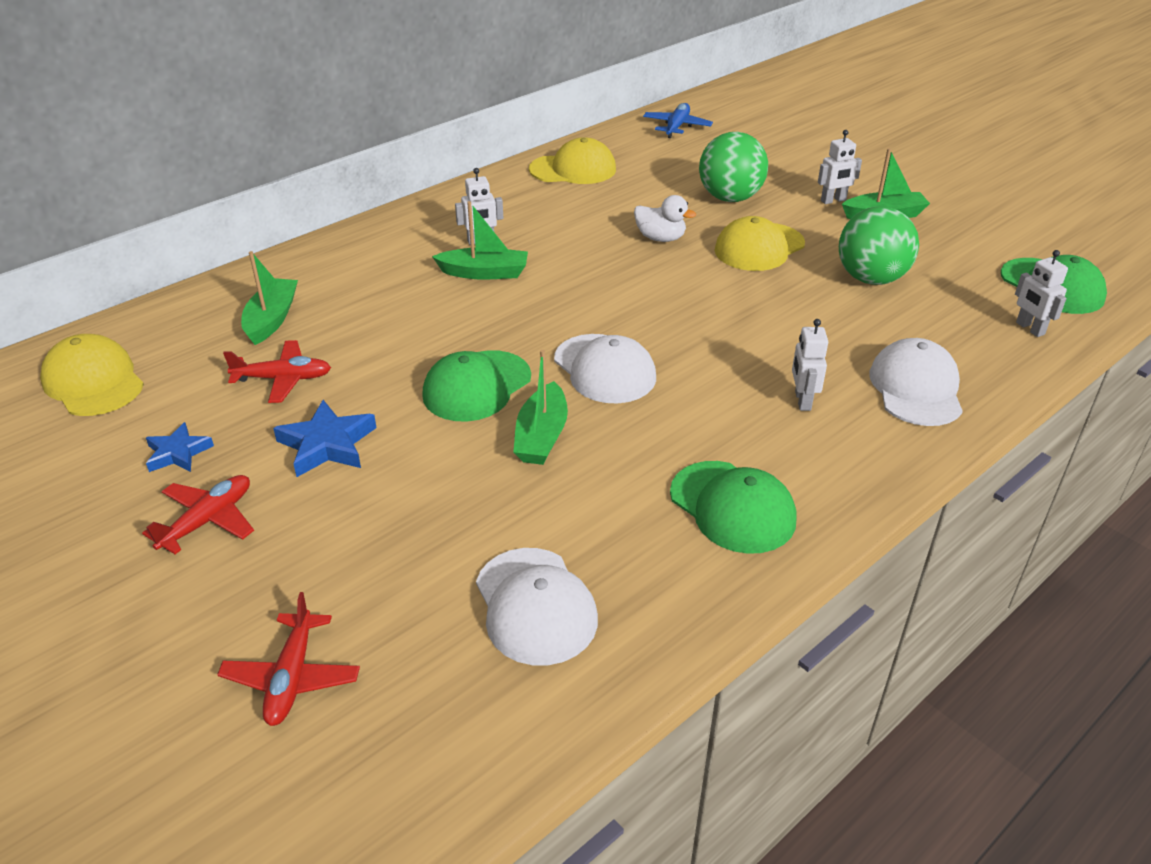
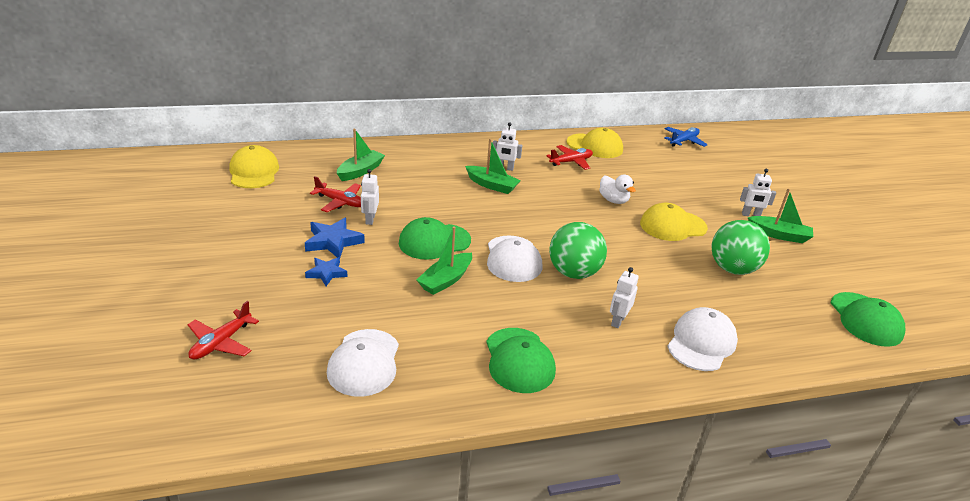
camera: 25 degrees right, 5 degrees down
red plane [142,475,254,554] -> red plane moved to [546,145,593,170]
blue star [146,422,214,472] -> blue star moved to [305,257,348,286]
green ball [699,132,768,202] -> green ball moved to [549,222,607,279]
white robot [1015,250,1068,337] -> white robot moved to [361,169,379,225]

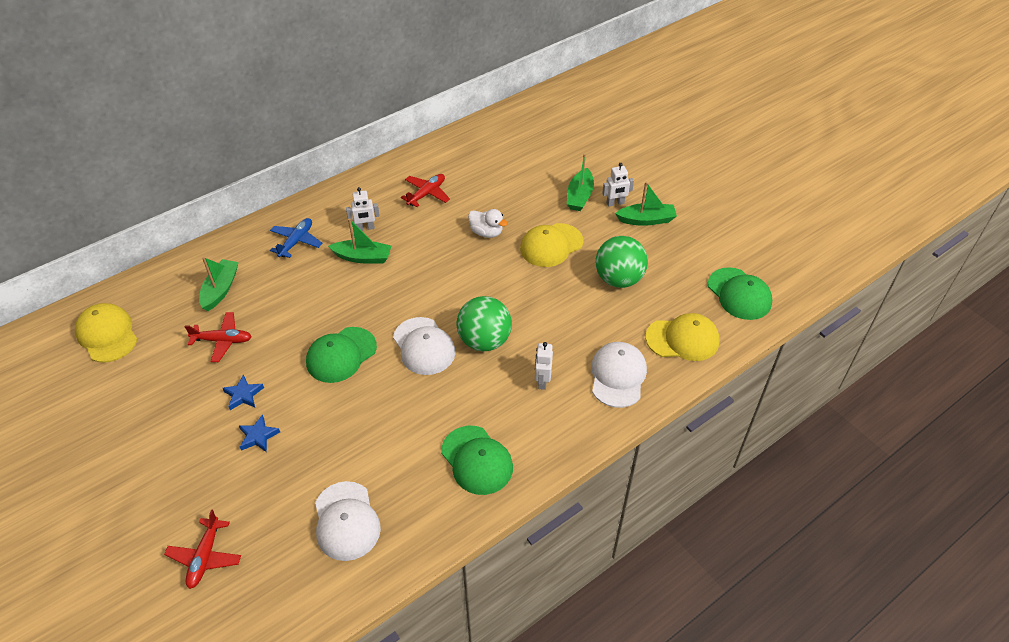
camera: 20 degrees left, 15 degrees up
blue star [305,218,365,257] -> blue star [223,374,264,410], size x0.65
white robot [361,169,379,225] -> none
green boat [417,226,472,295] -> green boat moved to [567,154,594,211]
yellow cap [567,128,623,158] -> yellow cap moved to [646,313,720,361]
blue plane [665,127,708,147] -> blue plane moved to [270,218,322,258]

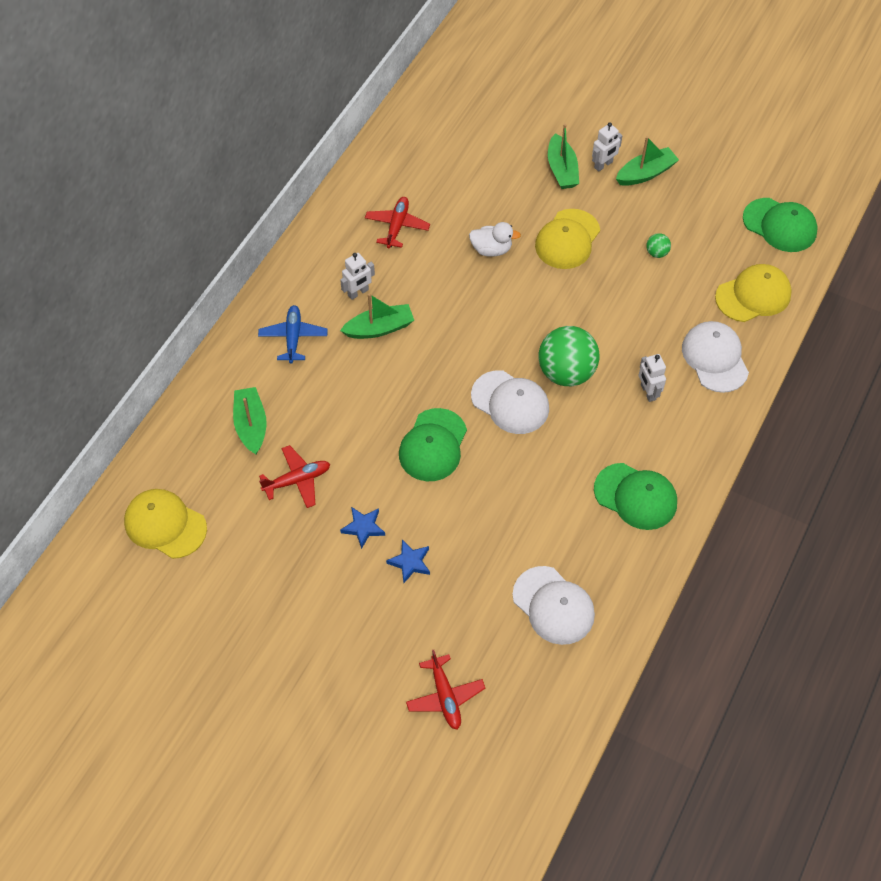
camera: 25 degrees left, 10 degrees up
green ball [595,236,648,288] -> green ball [646,233,671,258], size x0.43

